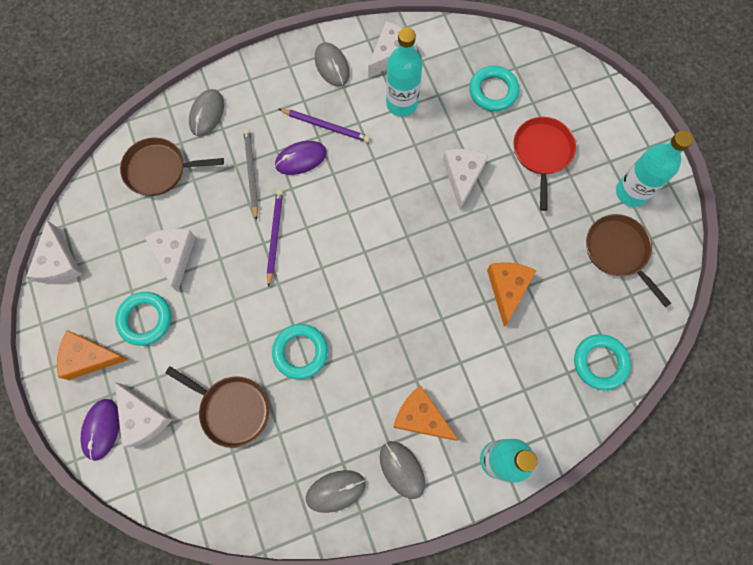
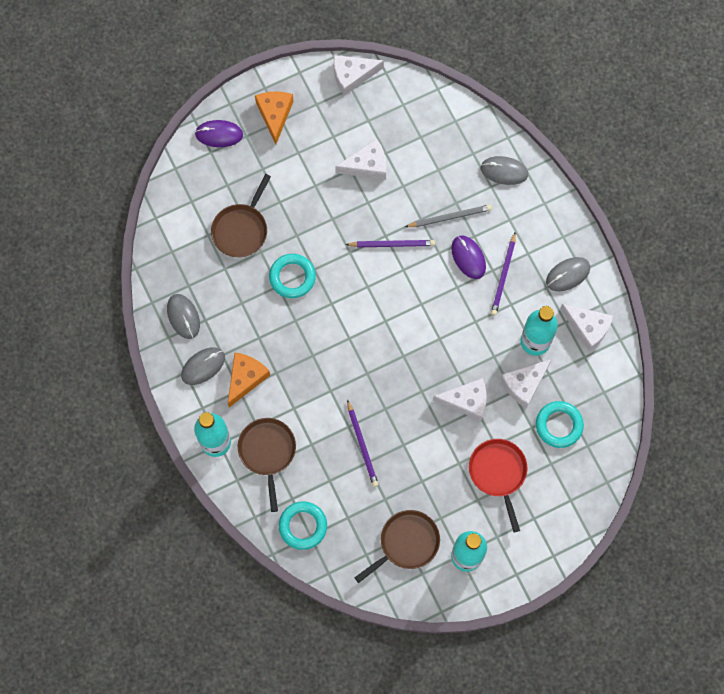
camera: 85 degrees right, 0 degrees up
turquoise ring [115,292,171,346] -> none
white cheese [115,382,173,447] -> white cheese moved to [501,359,552,408]
brown pan [120,137,224,196] -> brown pan moved to [238,418,296,512]
orange cheese [487,263,536,326] -> purple pencil [347,400,379,487]
red pan [513,117,576,211] -> red pan turned 105 degrees counterclockwise [469,439,527,532]

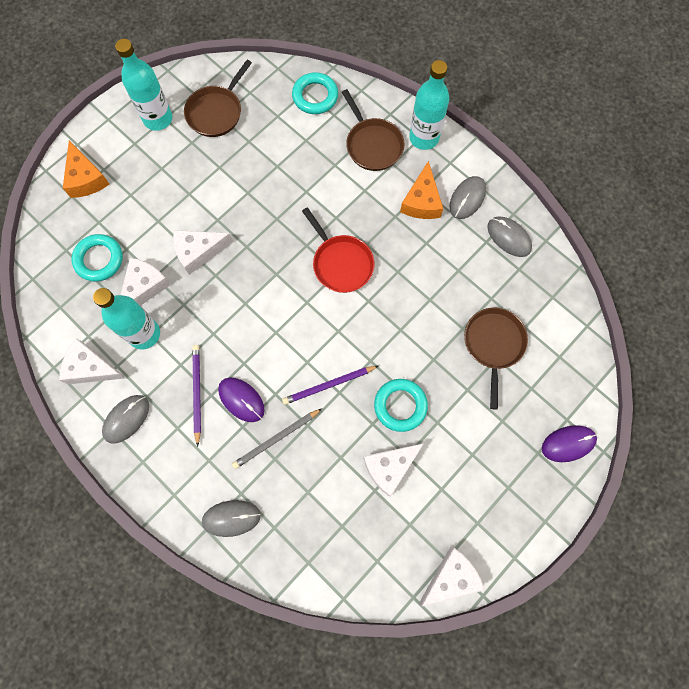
camera: 160 degrees right, 0 degrees up
orange cheese [255,91,294,144] -> orange cheese moved to [63,141,109,198]
turquoise ring [269,254,316,298] -> turquoise ring moved to [374,379,428,432]
purple pencil [347,400,379,487] -> none
red pan [469,439,527,532] -> red pan moved to [302,207,374,293]

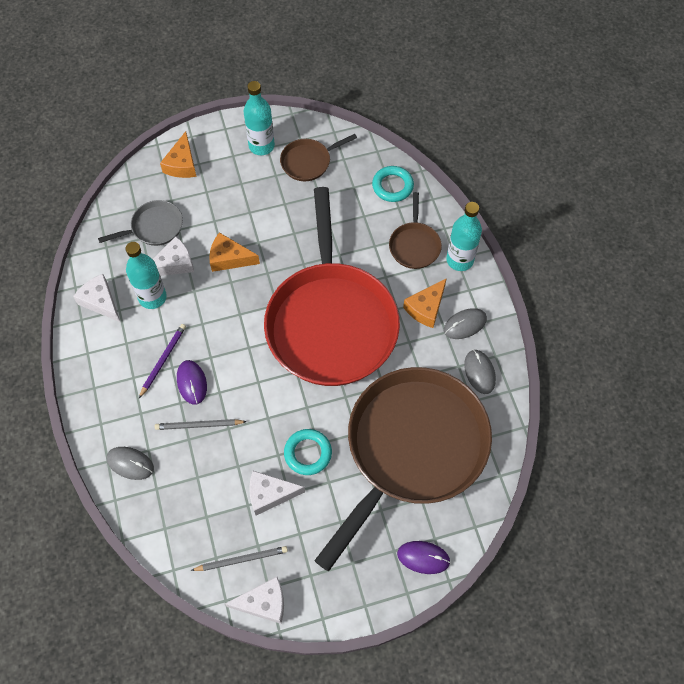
camera: 30 degrees right, 10 degrees down
turquoise ring [71,234,123,281] -> grey pan [98,200,183,246]
grey mouse [102,395,149,444] -> none
white cheese [173,230,233,275] -> orange cheese [209,232,260,272]
purple pencil [282,366,378,405] -> none
red pan [302,207,374,293] -> red pan [264,187,400,386], size x2.44
brown pan [464,308,528,410] -> brown pan [314,367,492,571], size x2.44
none -> grey pencil [190,546,288,571]

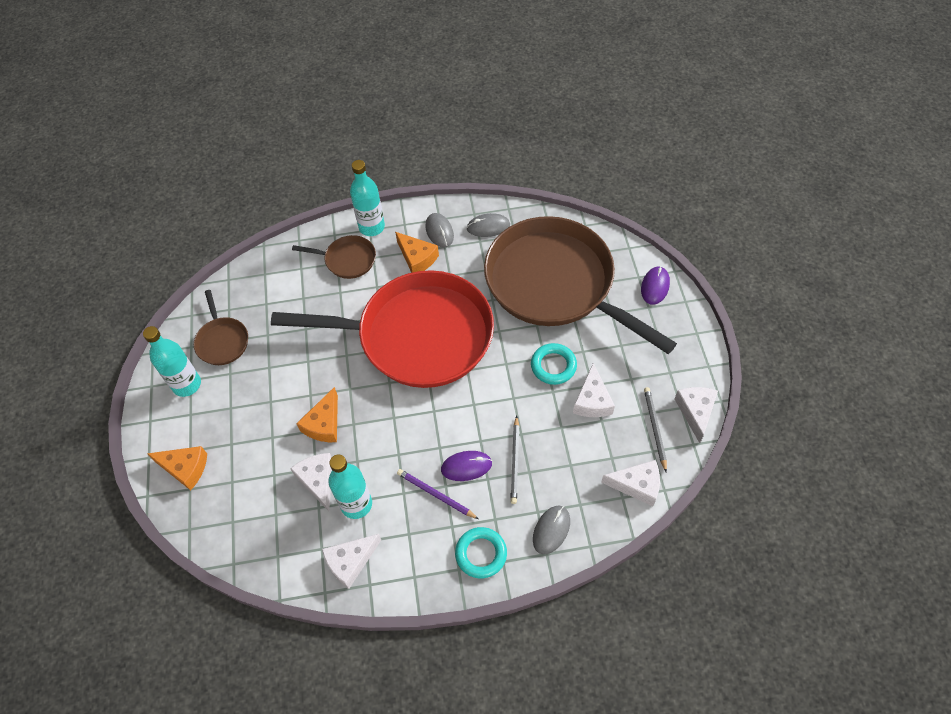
camera: 80 degrees left, 5 degrees down
grey pan [98,200,183,246] -> none
turquoise ring [372,166,414,202] -> turquoise ring moved to [455,527,507,578]
none -> white cheese [601,460,660,506]

